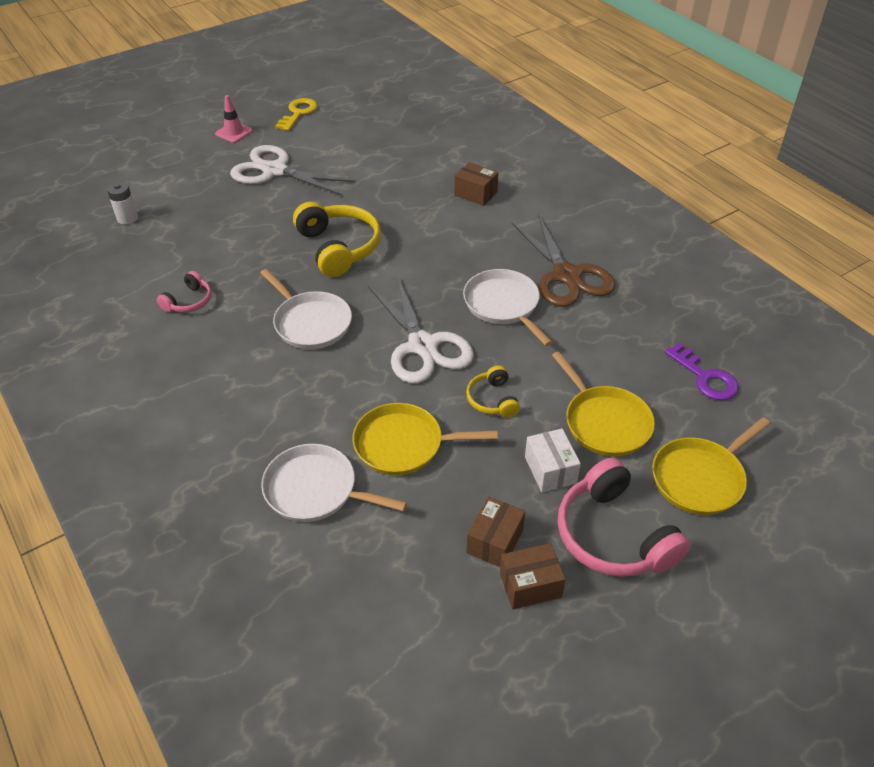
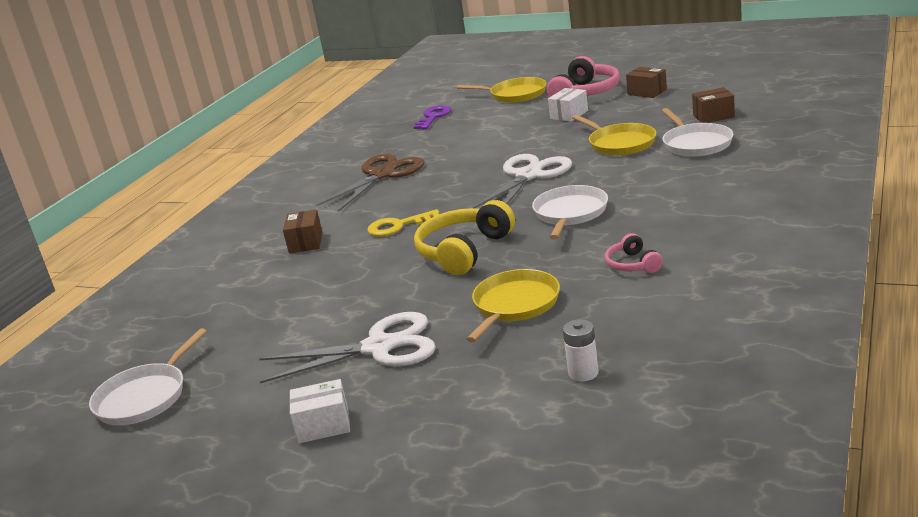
camera: 120 degrees left, 20 degrees down
pink headphones [157,271,212,313] -> pink headphones turned 105 degrees counterclockwise [605,233,663,273]
pink traffic cone [215,95,253,143] -> white box [289,379,350,443]
white scissors [230,145,356,195] -> white scissors turned 90 degrees counterclockwise [259,312,436,383]
yellow key [276,98,317,131] -> yellow key moved to [367,209,440,237]
white pan [463,269,552,346] -> white pan moved to [89,328,207,425]
yellow headphones [466,365,520,417] -> none
brown box [466,496,525,567] -> brown box moved to [692,87,735,123]
yellow pan [552,351,655,456] -> yellow pan moved to [466,269,560,343]

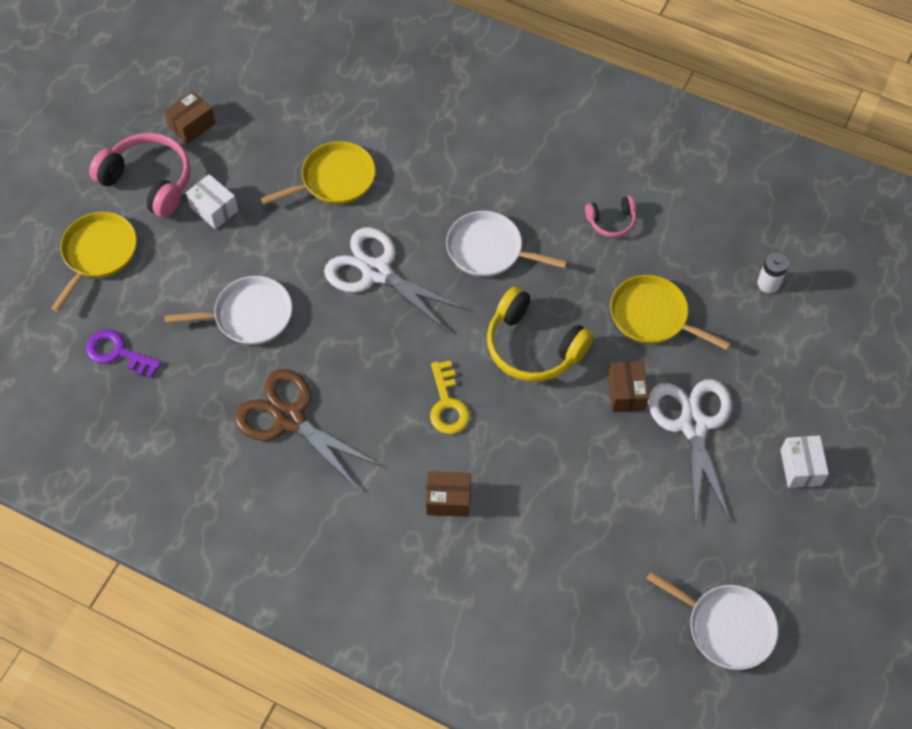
camera: 90 degrees left, 35 degrees up
white pan [662,108,734,157] -> white pan moved to [164,276,292,345]
brown box [692,87,735,123] -> brown box moved to [608,361,649,412]

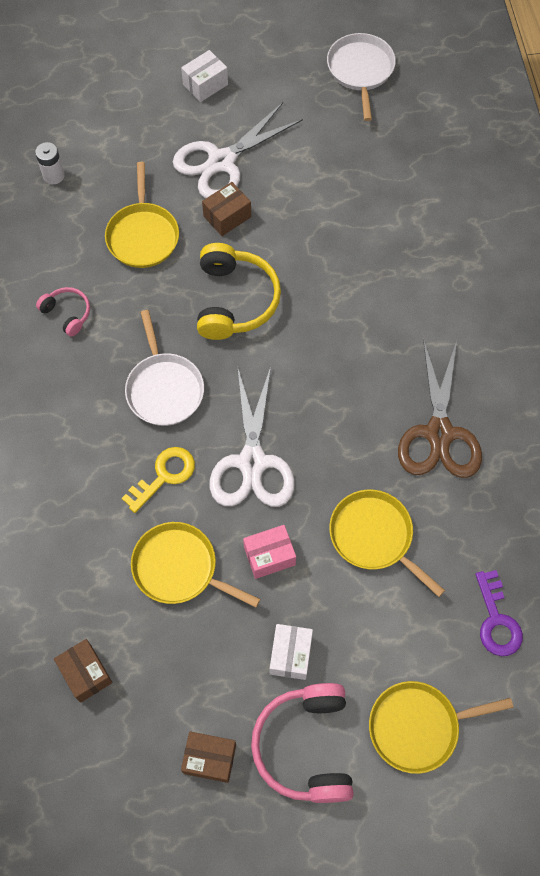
camera: 125 degrees left, 5 degrees up
white pan [164,276,292,345] -> yellow pan [329,490,445,597]
brown box [426,471,471,517] -> brown box moved to [54,639,113,703]
yellow key [430,360,470,434] -> yellow key moved to [121,447,195,513]
none -> pink box [243,525,296,579]

